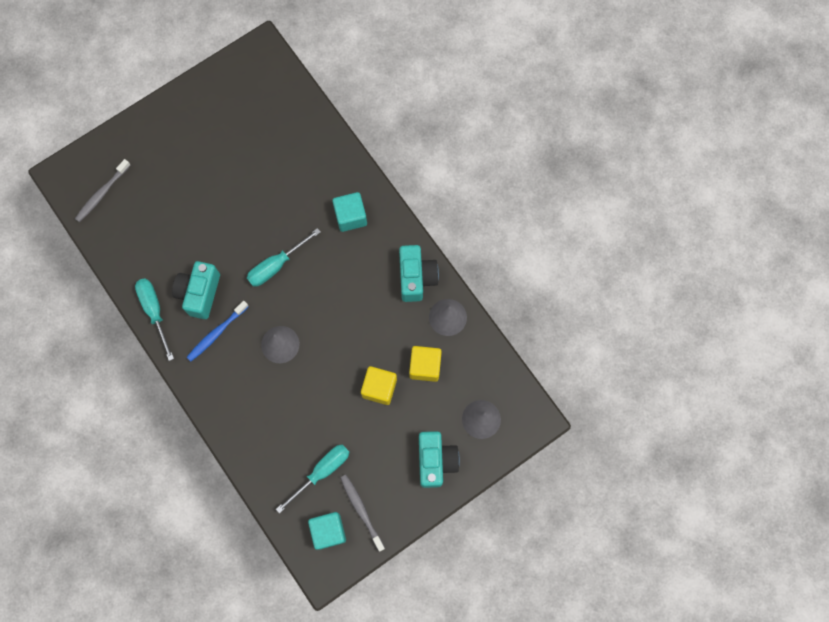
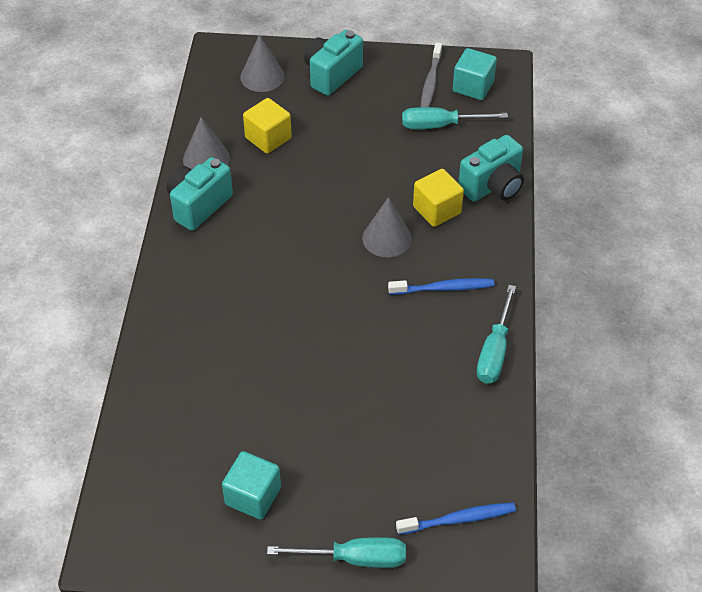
camera: 140 degrees left, 25 degrees down
grey toothbrush [75,159,131,222] -> blue toothbrush [396,502,516,535]
turquoise camera [172,261,220,319] -> turquoise camera moved to [458,135,524,202]
turquoise screwdriver [247,228,320,286] -> turquoise screwdriver moved to [267,537,406,568]
turquoise cube [332,192,367,232] -> turquoise cube moved to [222,451,281,520]
yellow cube [361,366,397,405] -> yellow cube moved to [413,169,464,227]

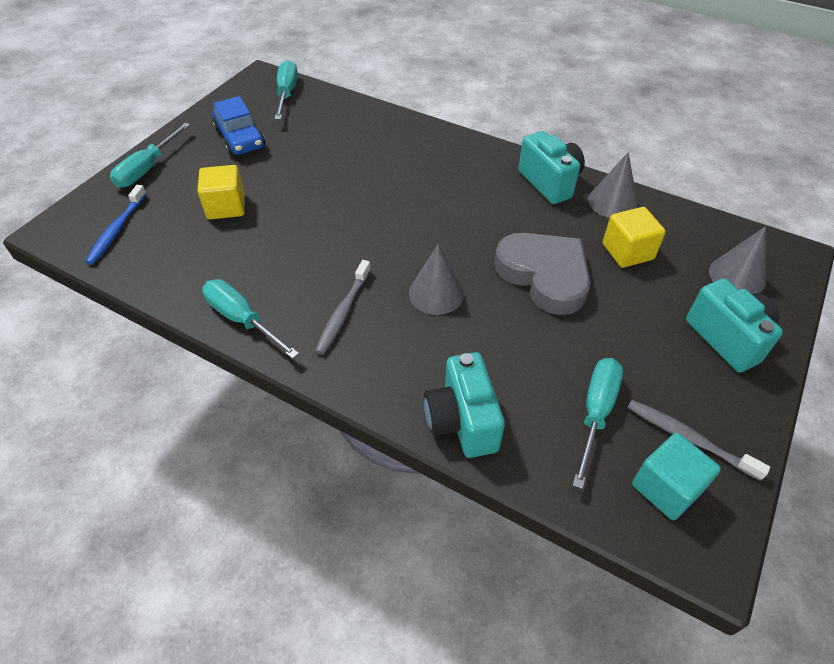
camera: 115 degrees right, 0 degrees up
turquoise cube [222,451,281,520] -> blue car [212,96,266,156]
blue toothbrush [388,278,495,295] -> grey toothbrush [315,260,371,355]
yellow cube [413,169,464,227] -> yellow cube moved to [197,165,245,219]
none -> turquoise screwdriver [275,60,298,119]
none -> grey heart [494,233,591,315]

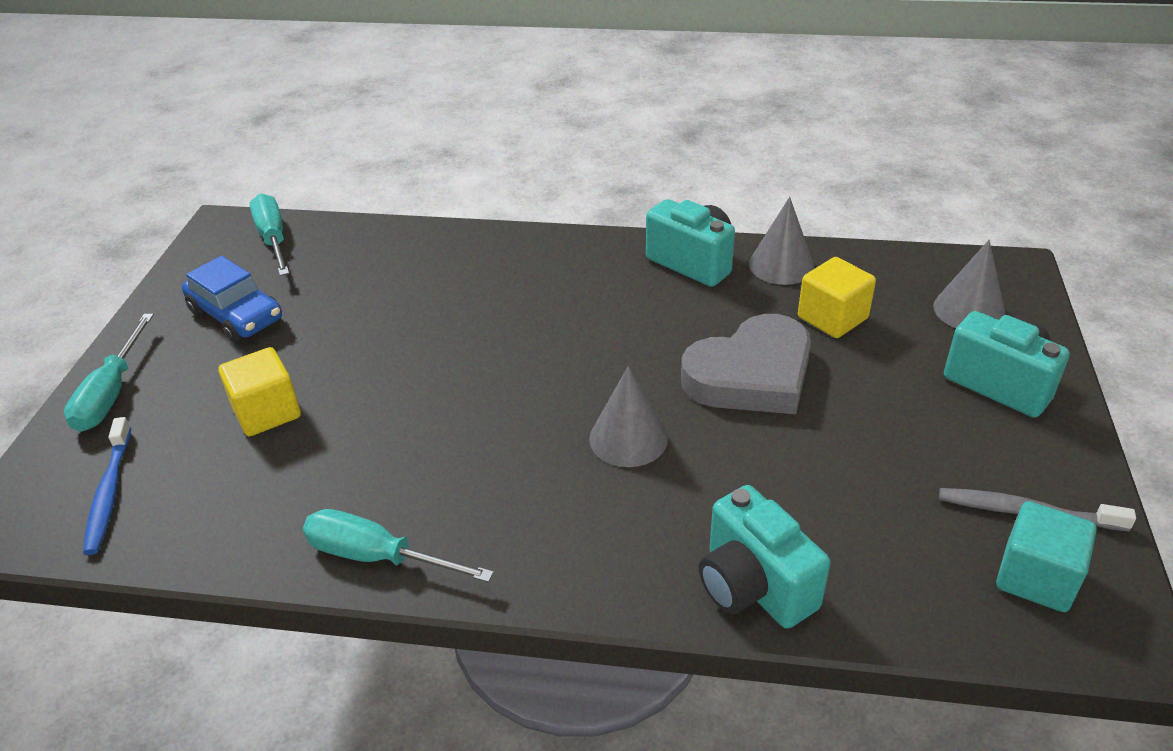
camera: 20 degrees left, 10 degrees down
grey toothbrush [315,260,371,355] -> none
grey heart [494,233,591,315] -> grey heart turned 120 degrees clockwise [681,314,811,414]
turquoise screwdriver [573,358,623,489] -> none

